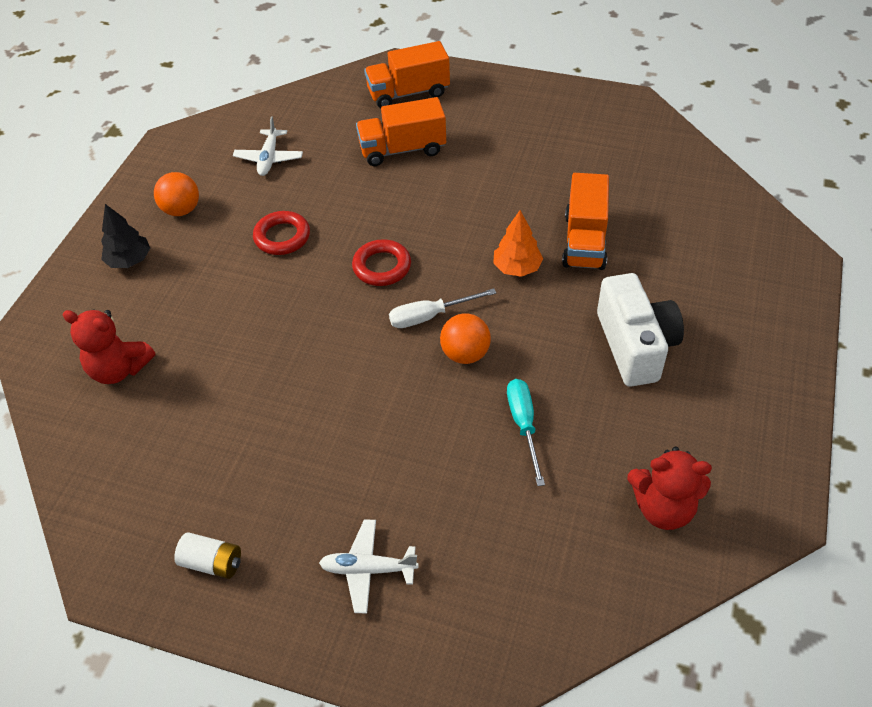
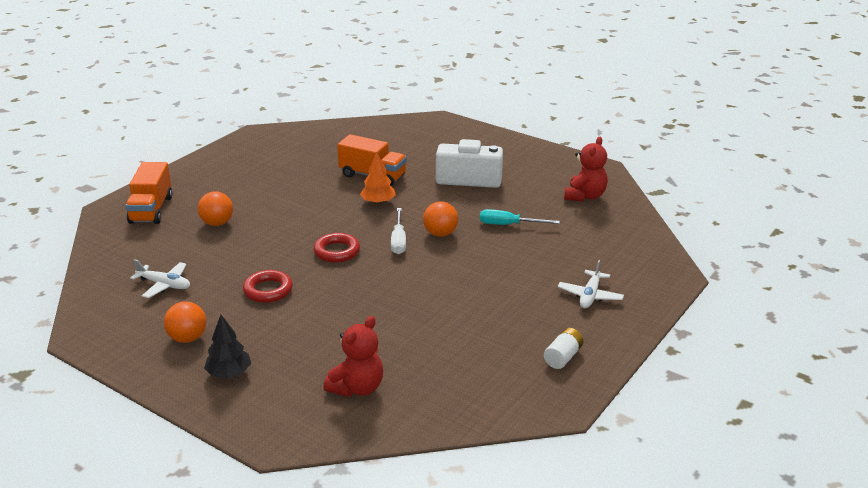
camera: 75 degrees left, 20 degrees down
orange truck [356,97,446,166] -> orange ball [198,191,233,226]

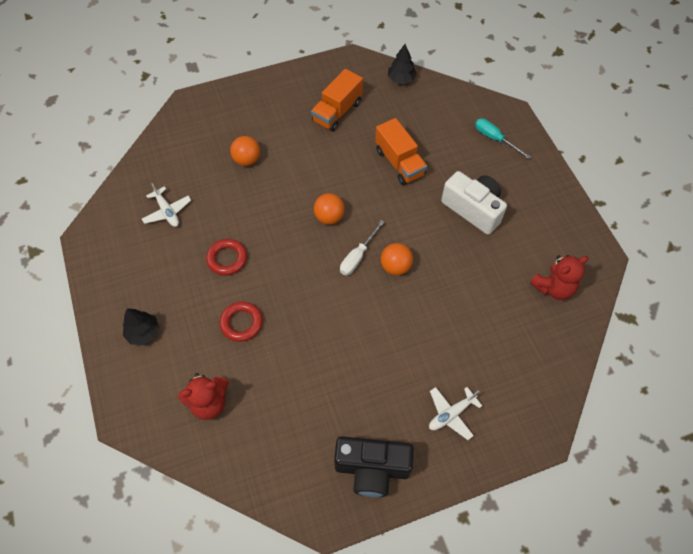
camera: 35 degrees right, 30 degrees up
orange truck [125,162,173,224] -> orange truck moved to [311,69,363,132]
orange ball [164,301,206,343] -> orange ball moved to [314,193,345,225]
red ring [313,233,360,263] -> red ring moved to [220,302,263,342]
orange tree [360,152,396,204] -> none
turquoise screwdriver [480,209,560,225] -> turquoise screwdriver moved to [475,118,531,159]
white battery [544,328,584,369] -> black camera [334,436,414,497]
none -> black tree [388,44,417,84]

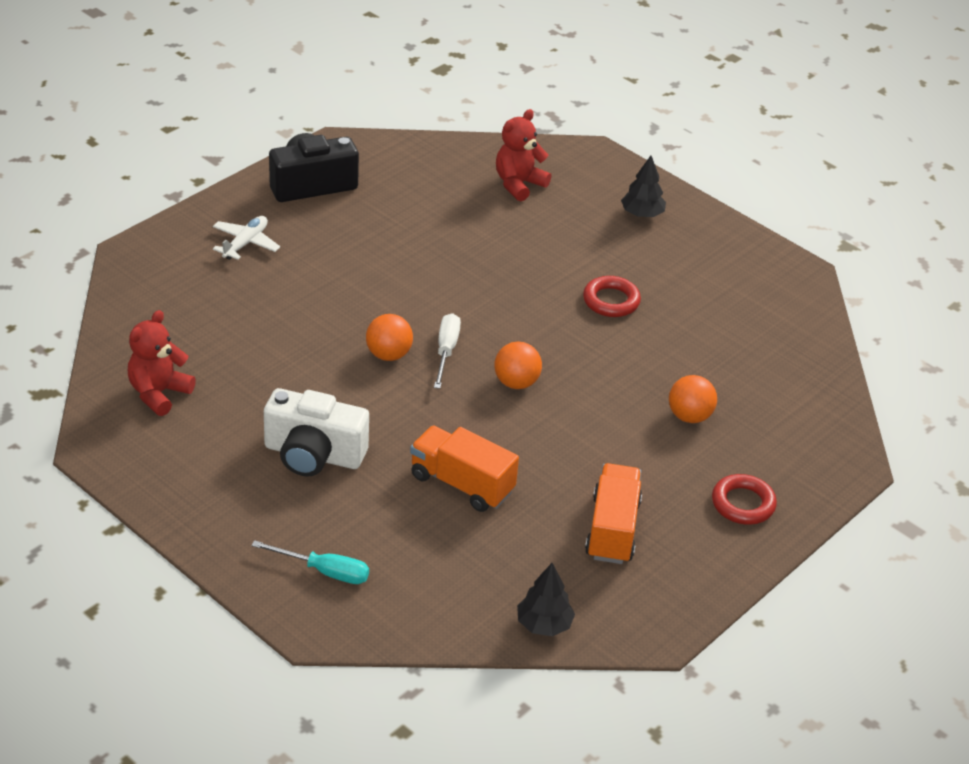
camera: 150 degrees right, 20 degrees down
white plane [142,183,191,227] -> none
red ring [220,302,263,342] -> red ring moved to [712,474,777,525]

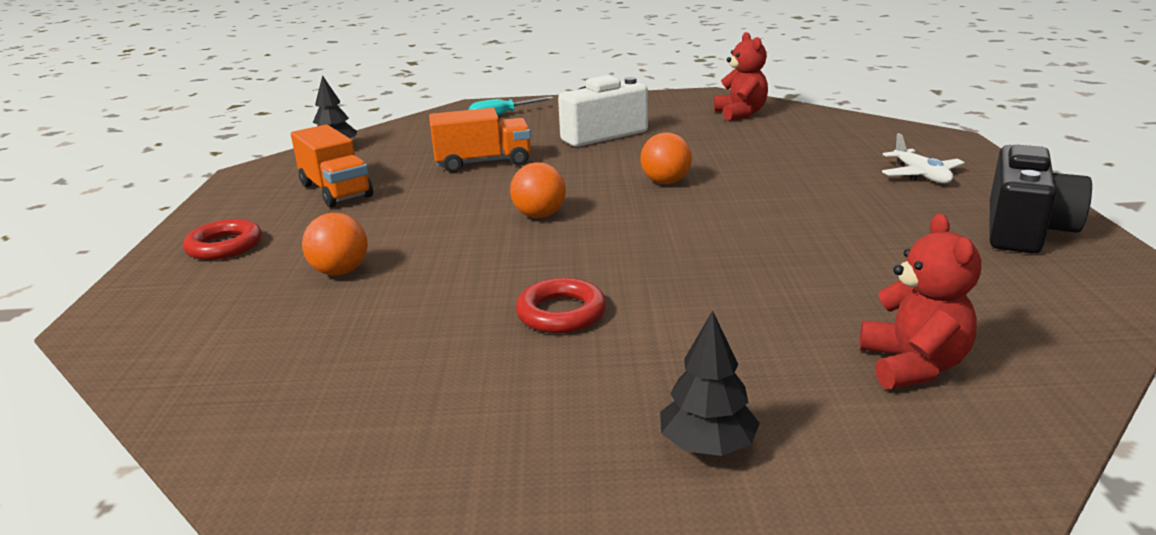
camera: 140 degrees right, 15 degrees down
white screwdriver [434,313,461,389] -> none

